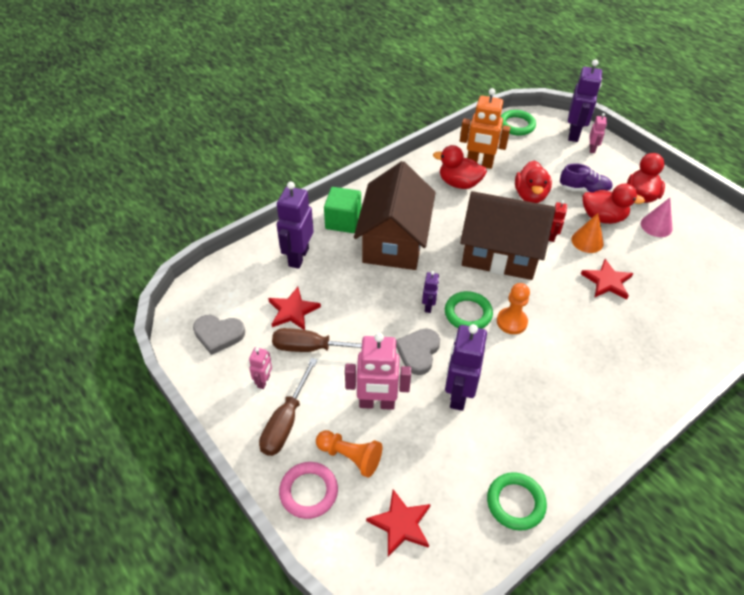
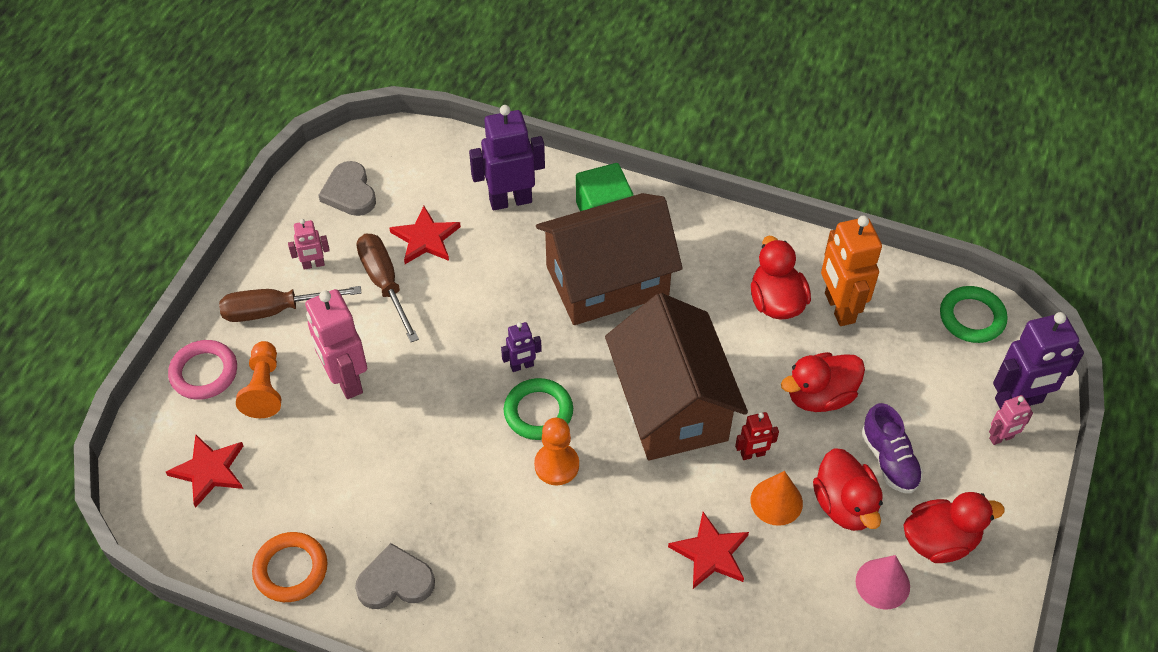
camera: 60 degrees right, 5 degrees up
grey heart [396,328,440,375] -> grey heart moved to [355,543,435,609]
purple robot [445,324,487,411] -> none
green ring [487,472,547,531] -> orange ring [252,532,328,602]

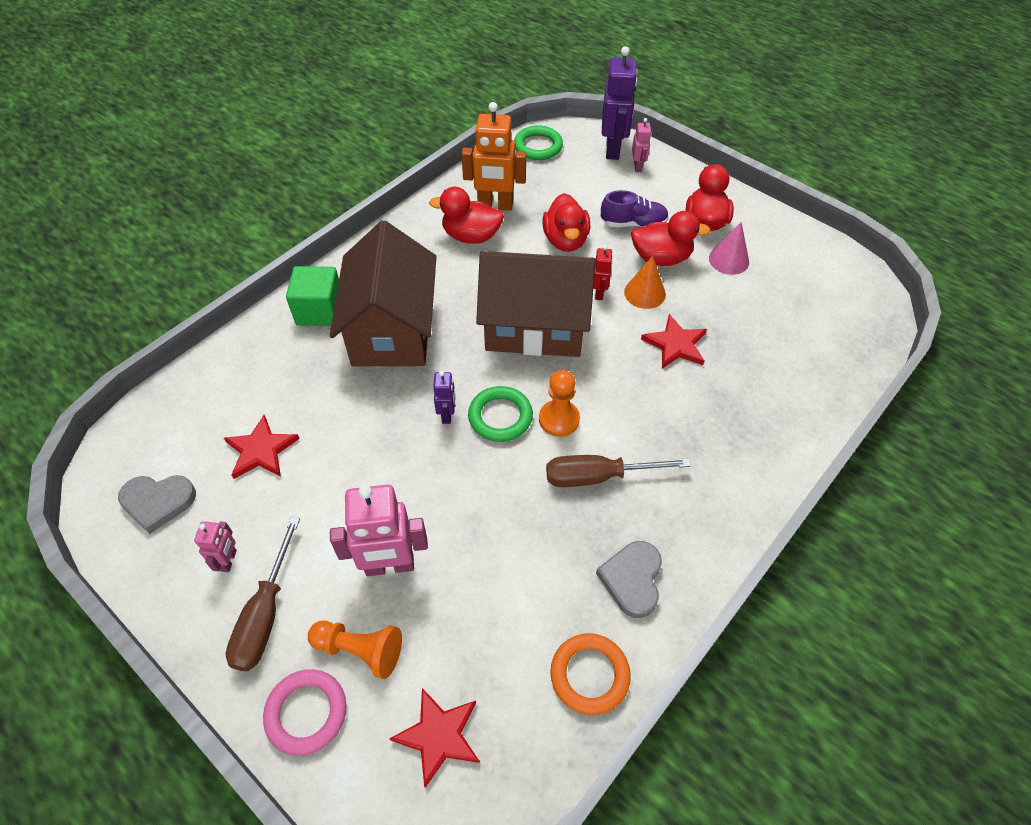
camera: 70 degrees left, 0 degrees up
brown screwdriver [357,234,419,342] -> brown screwdriver moved to [546,455,691,487]
purple robot [469,105,545,210] -> none

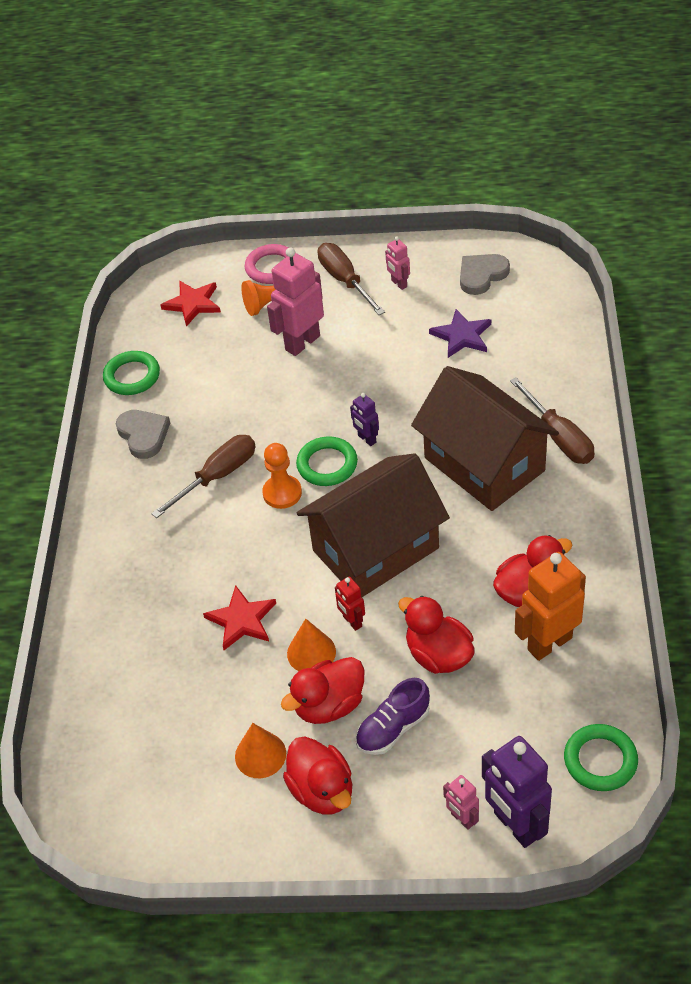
camera: 145 degrees right, 5 degrees down
red star [224,415,300,479] -> purple star [429,309,491,358]
green cube [286,266,339,326] -> brown screwdriver [510,377,594,464]
orange ring [550,633,631,715] -> green ring [103,351,160,395]
pink cone [709,222,749,275] -> orange cone [235,723,286,778]

